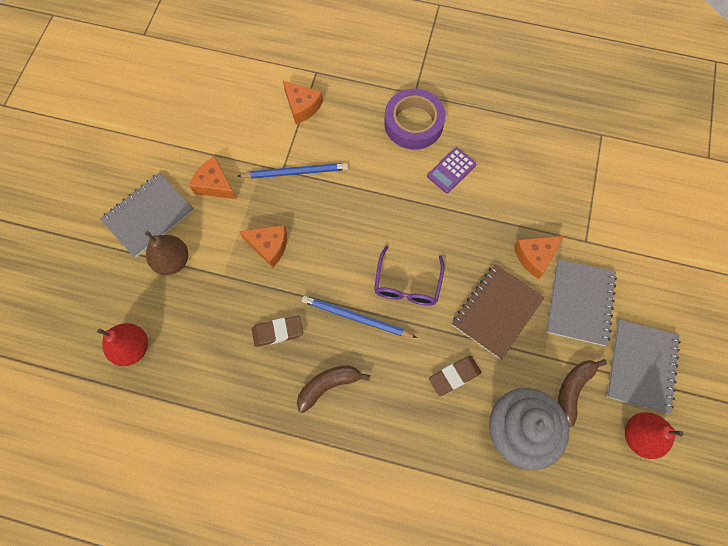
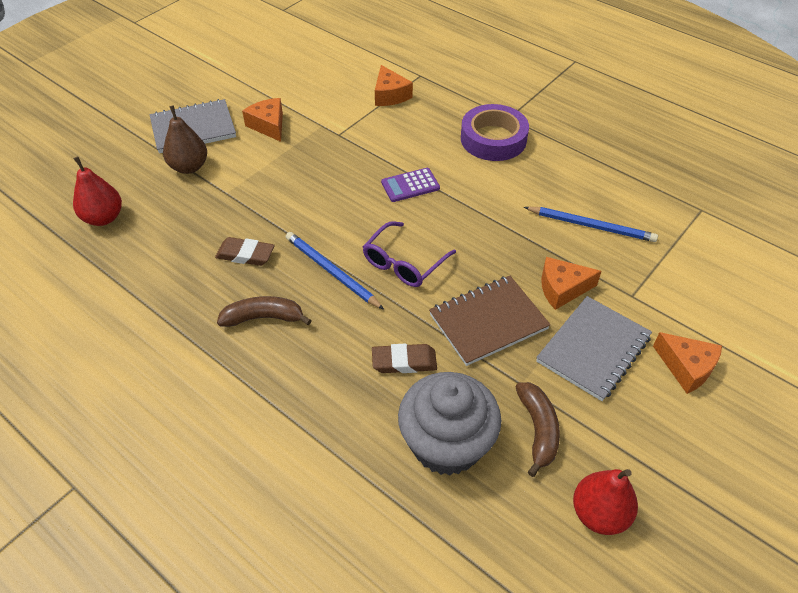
camera: 25 degrees right, 20 degrees down
blue pencil [238,163,348,179] -> blue pencil moved to [524,207,658,242]
orange cheese [239,225,287,268] -> orange cheese moved to [653,332,722,394]
purple calculator [427,147,476,193] -> purple calculator moved to [381,168,440,202]
brown banana [558,359,607,427] -> brown banana turned 120 degrees clockwise [515,382,560,477]
grey notebook [607,319,681,414] -> none

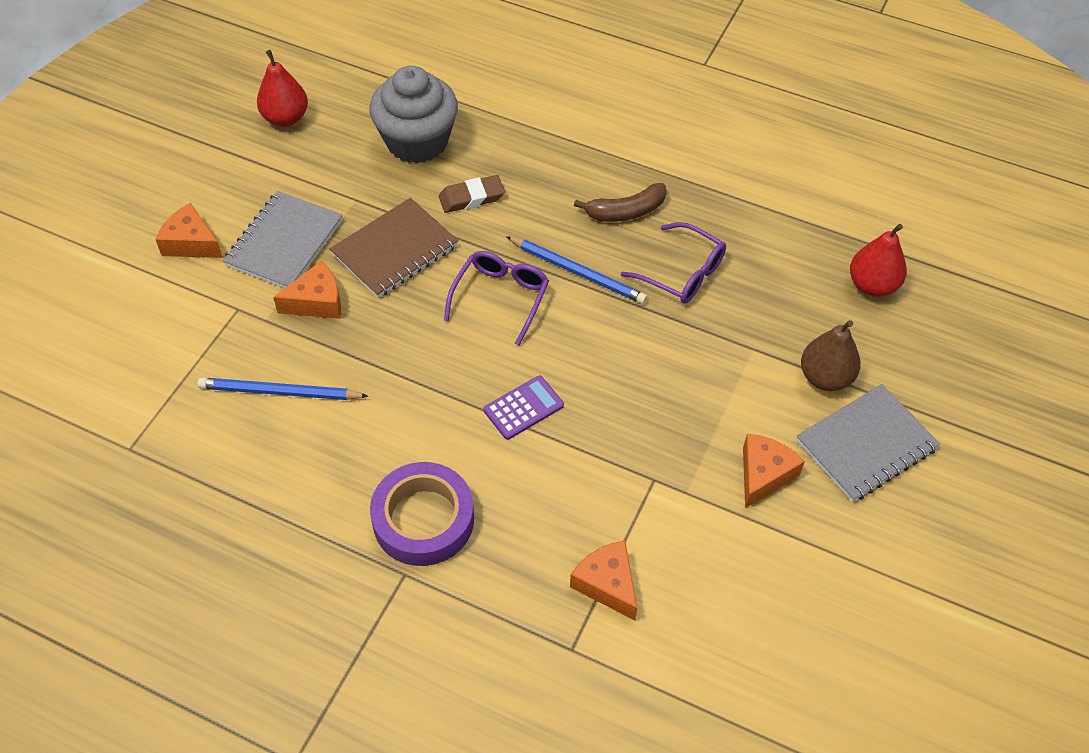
camera: 165 degrees right, 5 degrees up
brown eraser [215,237,275,266] -> purple glasses [621,222,726,304]
orange cheese [242,98,283,142] -> orange cheese turned 105 degrees counterclockwise [743,434,805,508]
brown banana [515,382,560,477] -> none

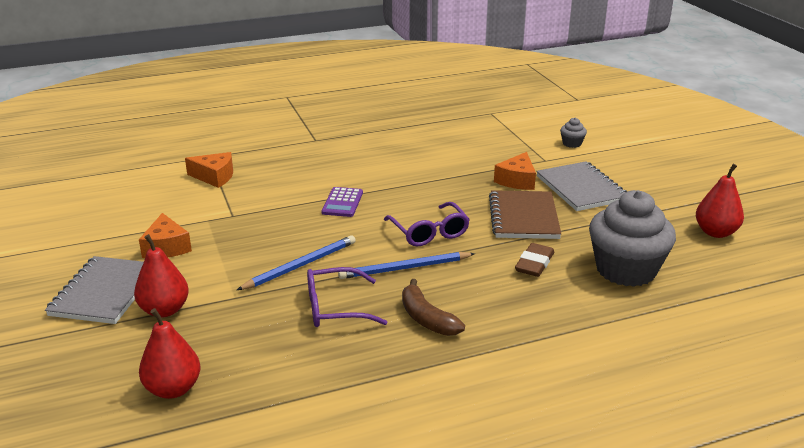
camera: 135 degrees right, 25 degrees down
orange cheese [155,203,223,258] -> none
blue pencil [197,378,368,400] -> blue pencil moved to [237,235,356,290]
purple tape [370,462,474,566] -> none
brown banana [574,183,667,222] -> brown banana turned 60 degrees counterclockwise [402,279,465,336]
brown pear [801,320,861,391] -> red pear [134,234,189,318]
none -> grey cupcake [560,118,587,148]

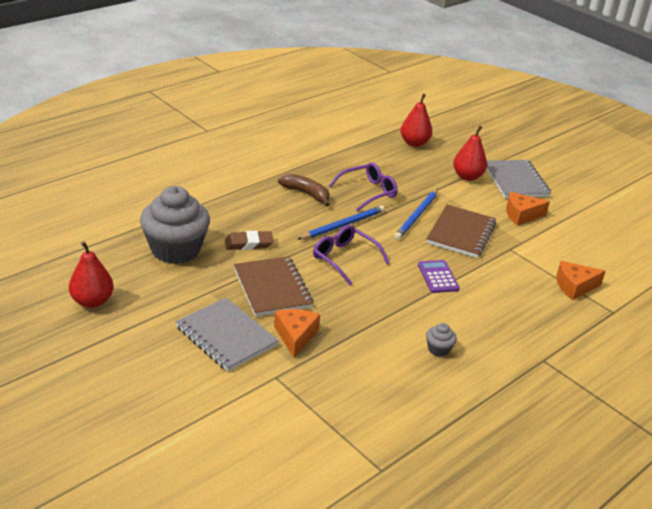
camera: 155 degrees right, 5 degrees up
orange cheese [139,213,192,258] -> orange cheese turned 60 degrees counterclockwise [506,192,550,226]
brown eraser [515,243,554,277] -> brown eraser turned 75 degrees clockwise [225,231,274,250]
grey cupcake [560,118,587,148] -> grey cupcake moved to [426,323,457,357]
none -> brown notebook [426,205,496,258]

